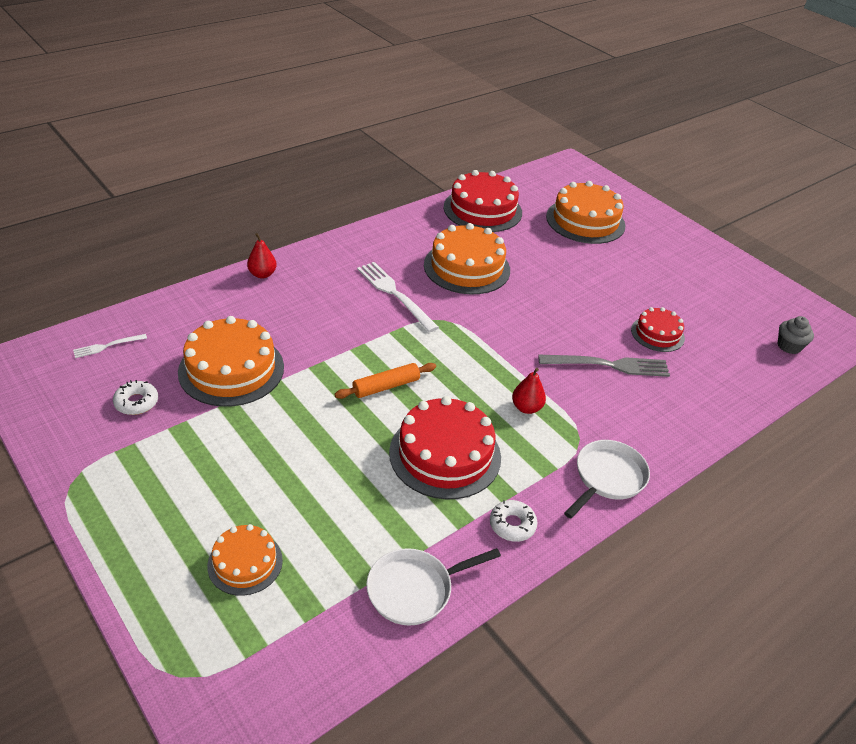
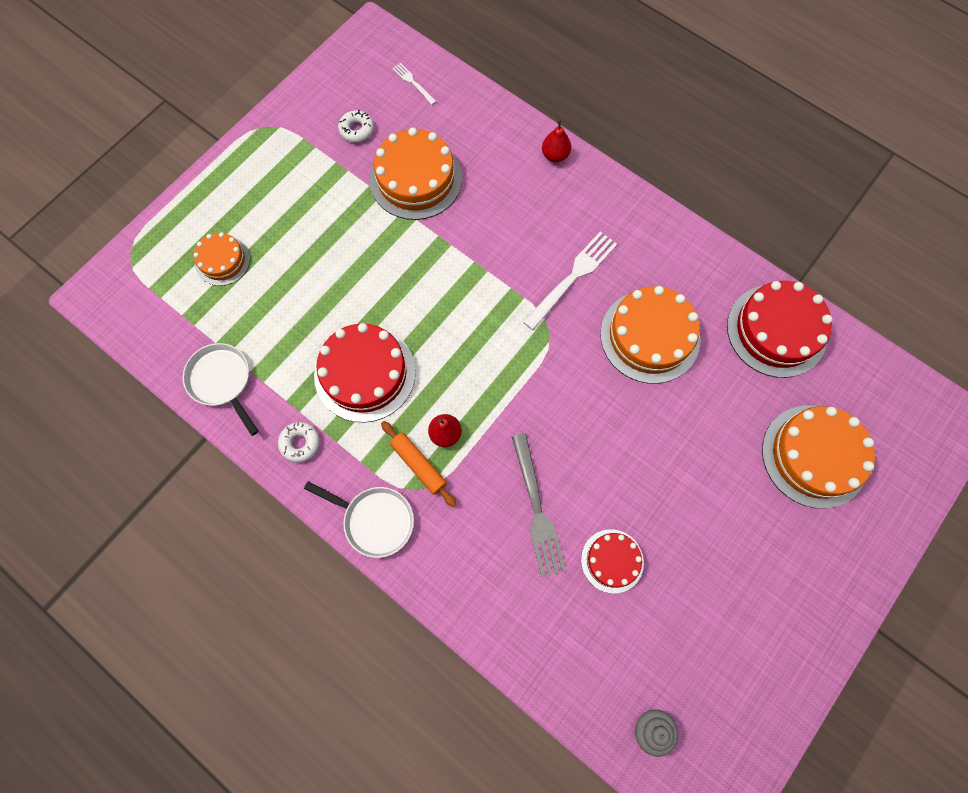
camera: 80 degrees right, 30 degrees up
orange rolling pin [334,363,436,399] -> orange rolling pin moved to [381,421,457,507]

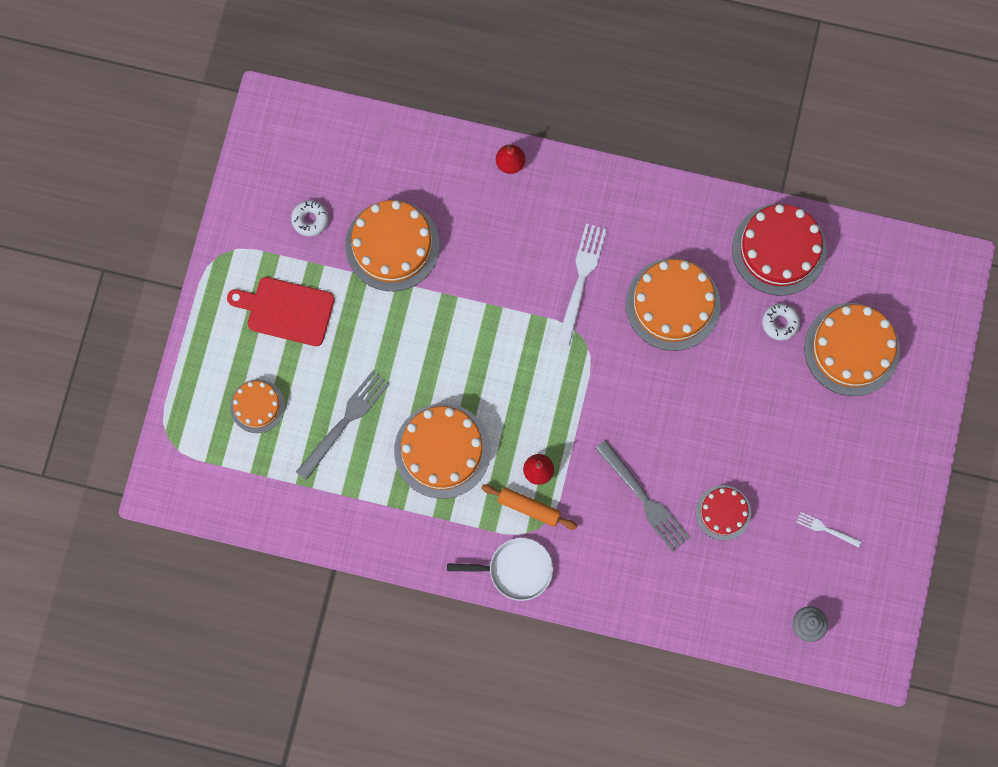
camera: 25 degrees left, 5 degrees up
white pan [183,343,259,436] -> none
white donut [278,422,320,463] -> white donut moved to [762,304,800,341]
red cake [314,323,416,423] -> orange cake [394,403,491,499]
white fork [392,63,437,105] -> white fork moved to [796,512,862,547]
none -> red cutting board [227,277,335,346]
none -> grey fork [296,371,390,480]

